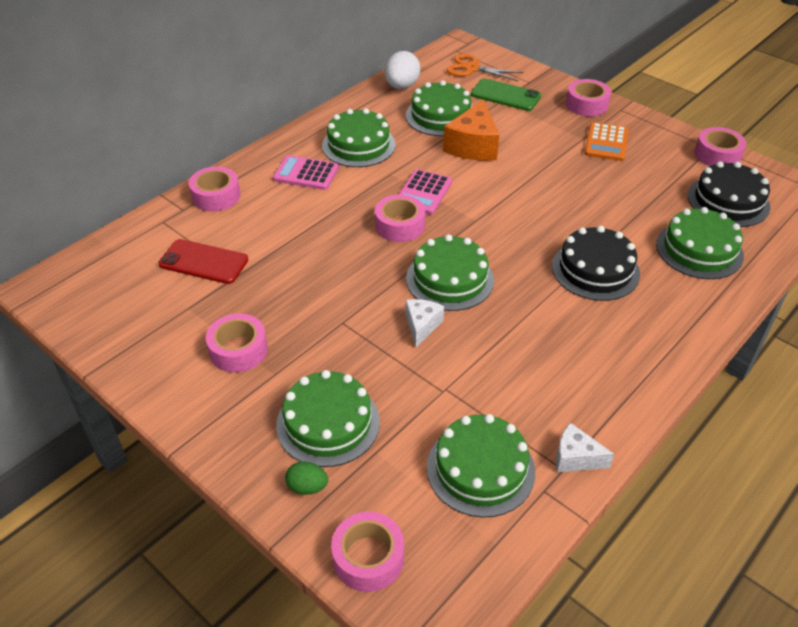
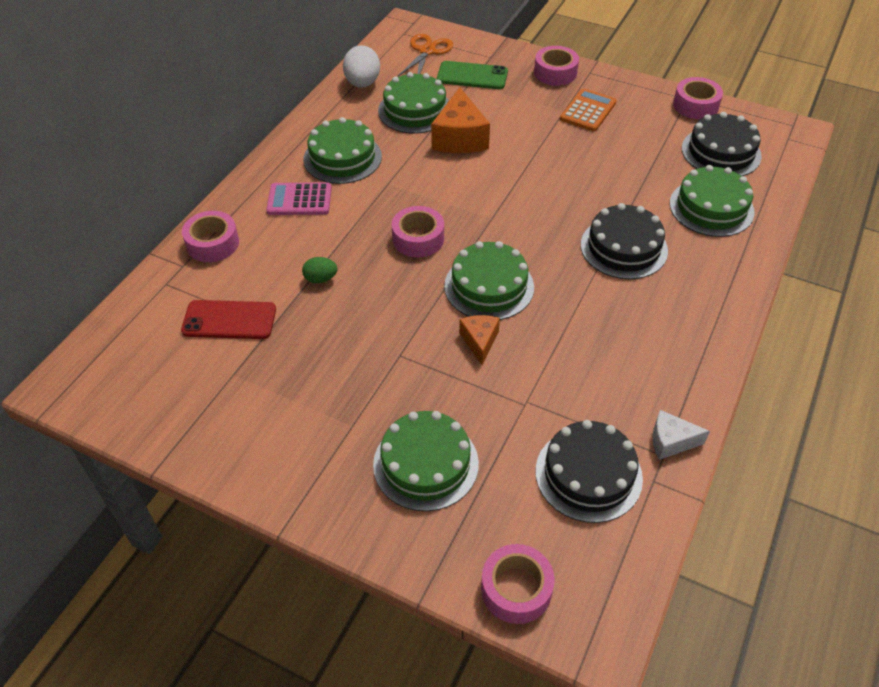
camera: 15 degrees left, 5 degrees up
pink tape [206,313,268,373] -> none
green egg [285,461,328,495] -> green egg moved to [302,257,337,283]
pink calculator [398,169,452,215] -> none
white cheese [406,299,444,347] -> orange cheese [459,315,500,365]
green cake [427,414,535,517] -> black cake [535,420,643,523]
orange scissors [446,54,524,81] -> orange scissors turned 105 degrees clockwise [398,34,453,76]
orange calculator [584,122,629,161] -> orange calculator turned 150 degrees counterclockwise [560,88,617,131]

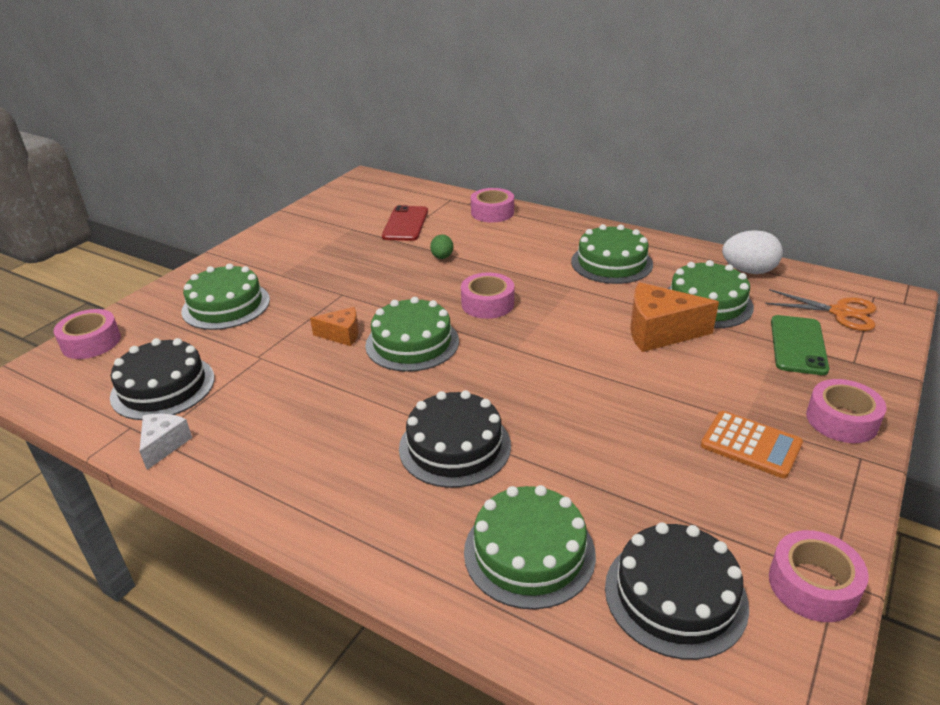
camera: 95 degrees right, 15 degrees down
pink calculator [266,182,332,215] -> none

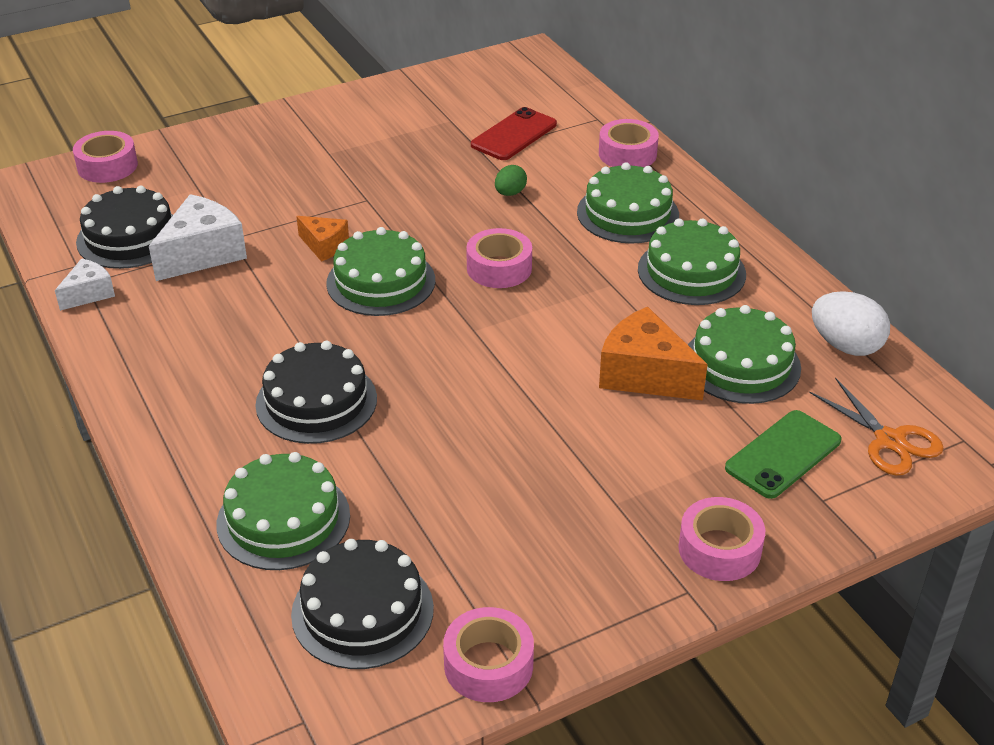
camera: 30 degrees right, 5 degrees up
green cake [181,263,270,330] -> green cake moved to [577,162,679,244]
orange calculator [701,411,803,478] -> none
none -> white cheese [149,194,247,281]

